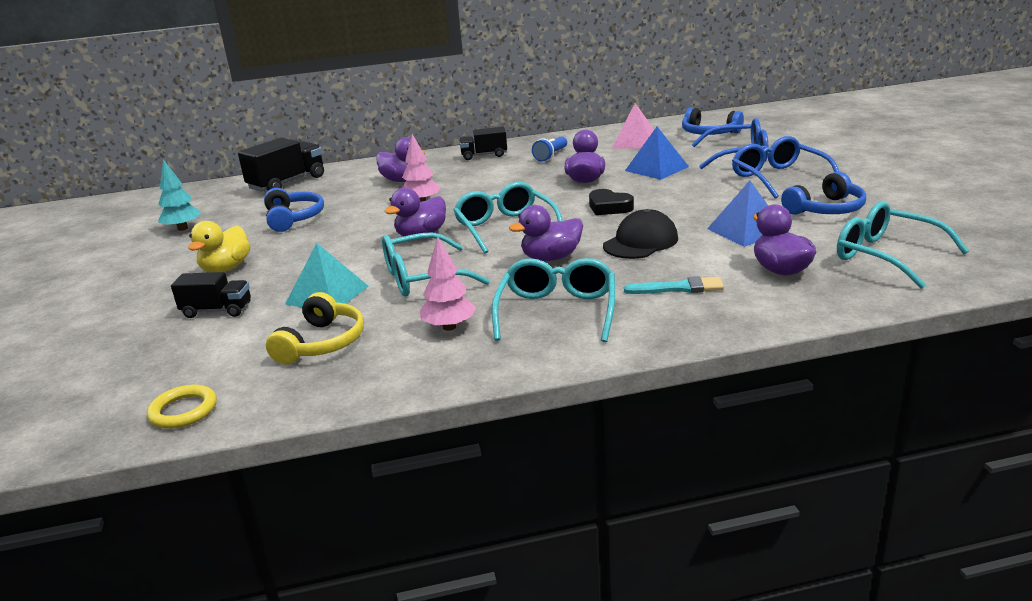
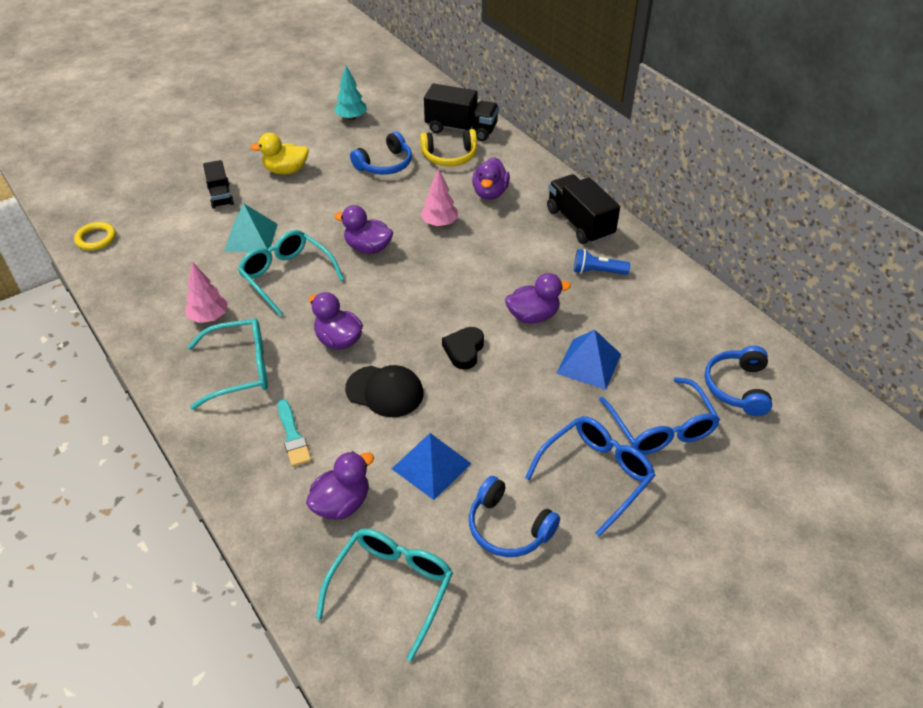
camera: 65 degrees right, 20 degrees up
yellow headphones [266,292,364,365] -> yellow headphones moved to [420,129,477,166]
turquoise glasses [453,182,563,253] -> none
black truck [459,127,507,160] -> black truck [547,174,620,244], size x1.60
pink pyramid [612,103,654,149] -> none

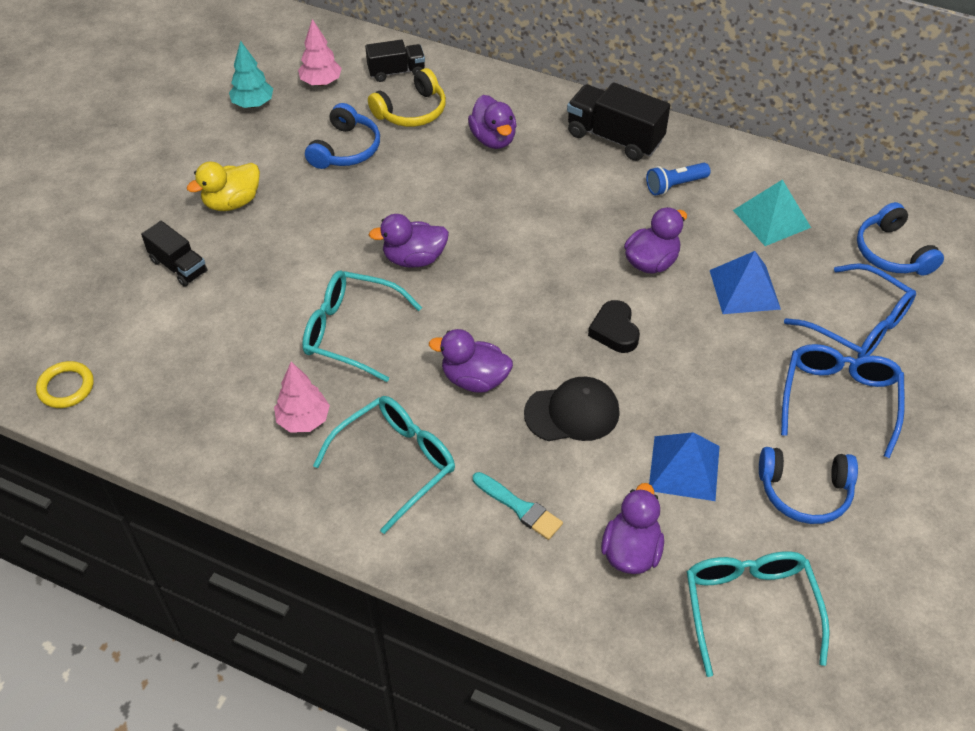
camera: 30 degrees left, 5 degrees up
turquoise pyramid [224,203,278,252] -> turquoise pyramid moved to [733,179,811,246]
pink tree [420,169,458,226] -> pink tree moved to [298,19,342,86]
black truck [424,83,499,141] -> black truck [365,40,425,82], size x0.62

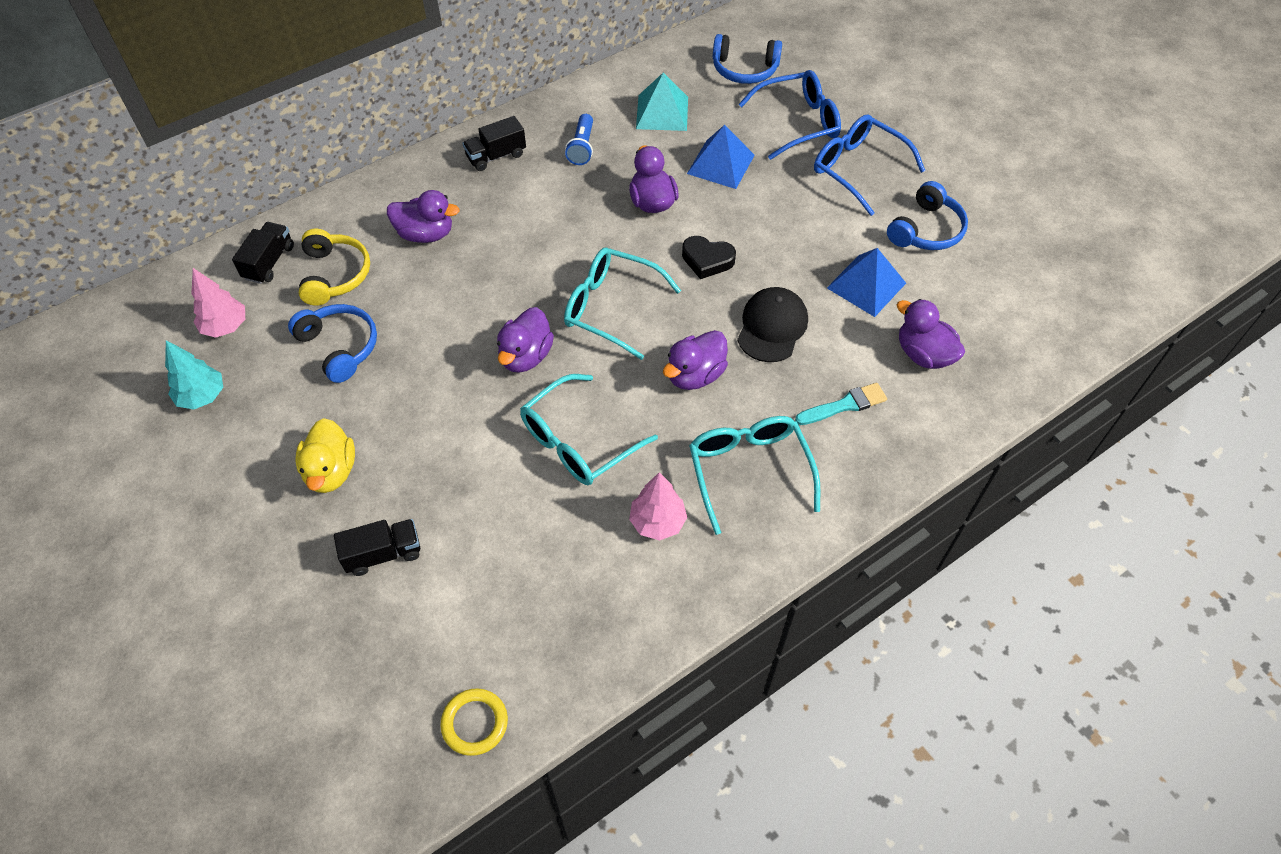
camera: 60 degrees left, 5 degrees up
black truck [567,82,670,161] -> black truck [462,116,526,171], size x0.62
turquoise glasses [687,551,830,677] -> turquoise glasses moved to [564,248,681,360]

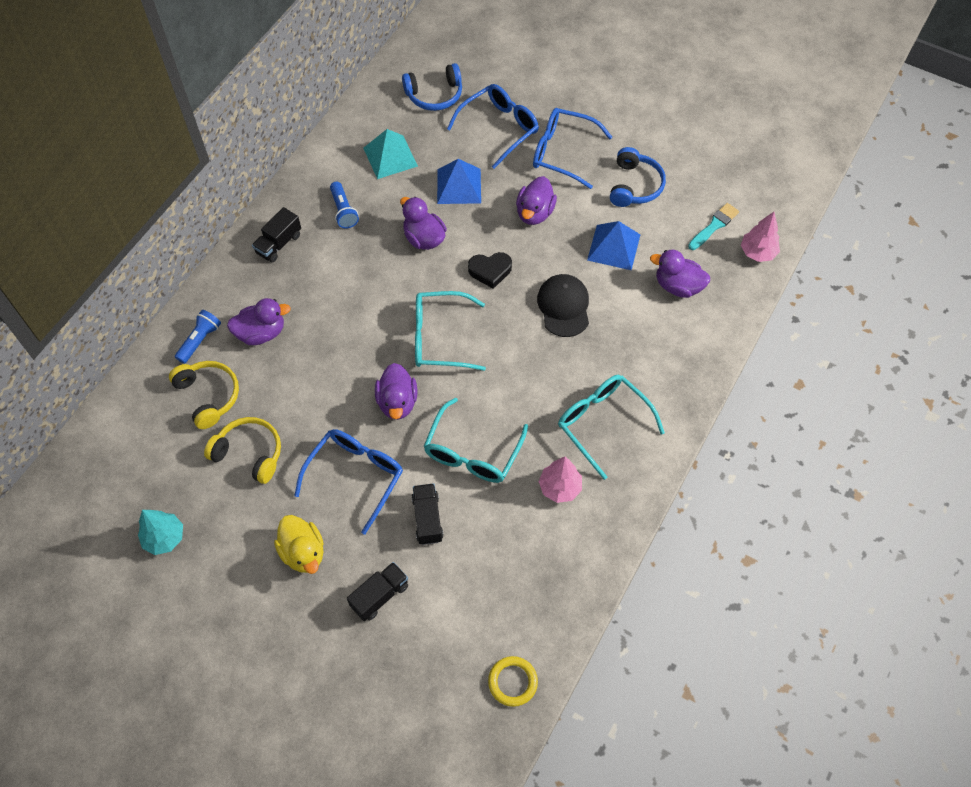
camera: 25 degrees left, 5 degrees up
pink tree [191,268,245,338] -> pink tree moved to [741,212,780,262]
black truck [232,222,294,284] -> black truck moved to [412,483,444,545]
blue headphones [288,304,377,383] -> yellow headphones [204,417,281,484]
purple duck [663,330,728,390] -> purple duck moved to [516,176,557,225]
turquoise brush [795,383,887,425] -> turquoise brush moved to [688,203,739,250]
none -> blue flashlight [175,310,221,364]
none -> blue glasses [294,429,403,535]

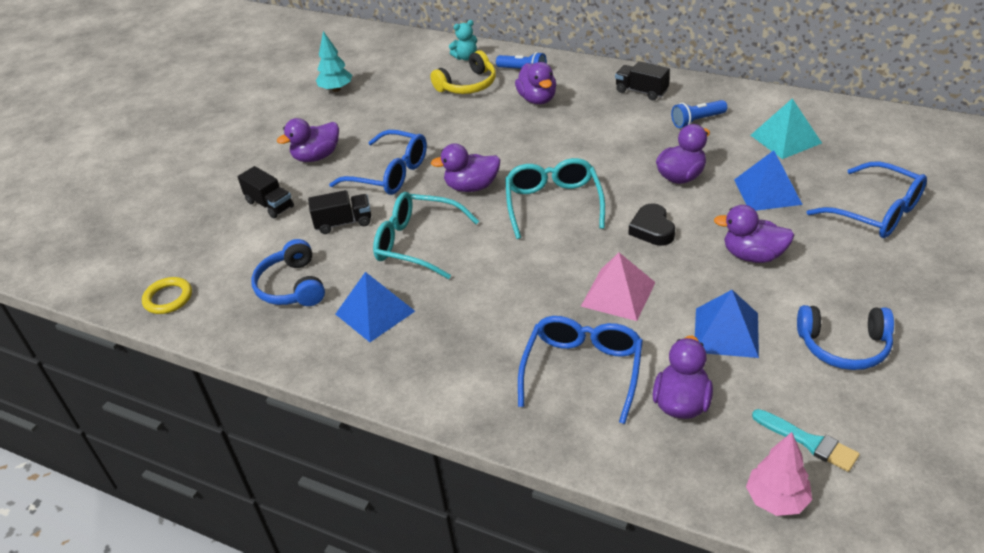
camera: 90 degrees right, 20 degrees down
yellow headphones [204,417,281,484] -> none
yellow duck [274,515,324,574] -> purple duck [277,118,339,162]
blue headphones [402,63,462,111] -> blue headphones moved to [251,239,325,306]
blue glasses [533,108,612,189] -> blue glasses moved to [518,316,643,424]
black cap [537,274,589,337] -> pink pyramid [581,253,656,321]
pink tree [538,457,582,503] -> blue pyramid [336,272,415,342]
turquoise glasses [558,375,665,480] -> none
none -> turquoise teddy bear [449,20,477,61]

